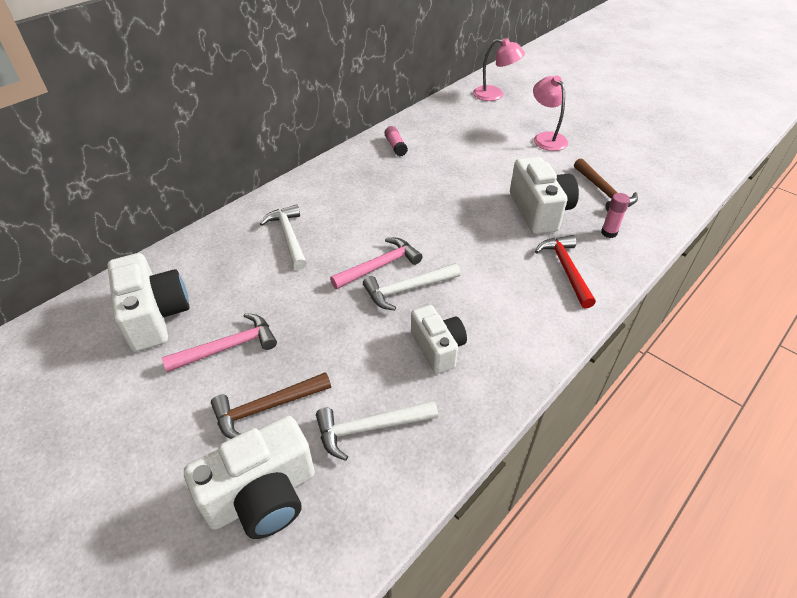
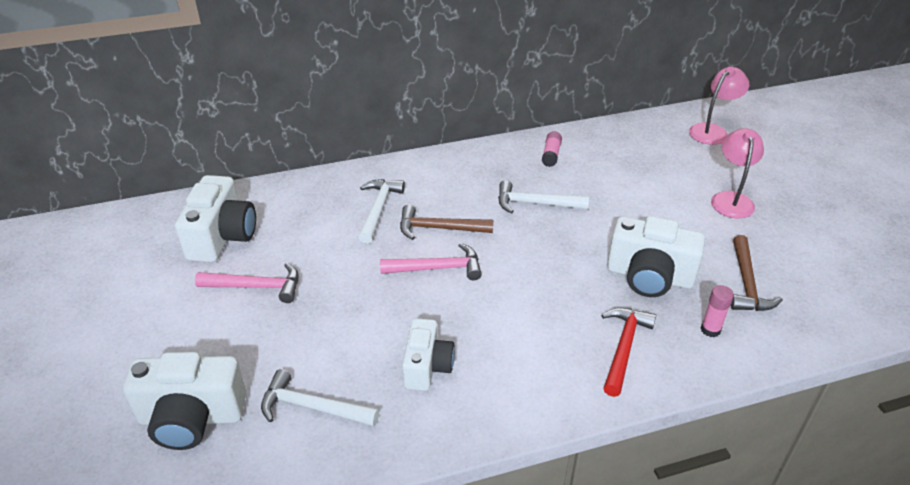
camera: 30 degrees right, 5 degrees down
brown hammer [211,372,331,439] -> brown hammer moved to [400,205,493,240]
white hammer [363,263,461,311] -> white hammer moved to [498,180,589,213]
pink lamp [473,38,525,101] -> pink lamp turned 90 degrees counterclockwise [689,66,749,145]
white camera [510,157,579,234] -> white camera turned 90 degrees clockwise [607,216,705,297]

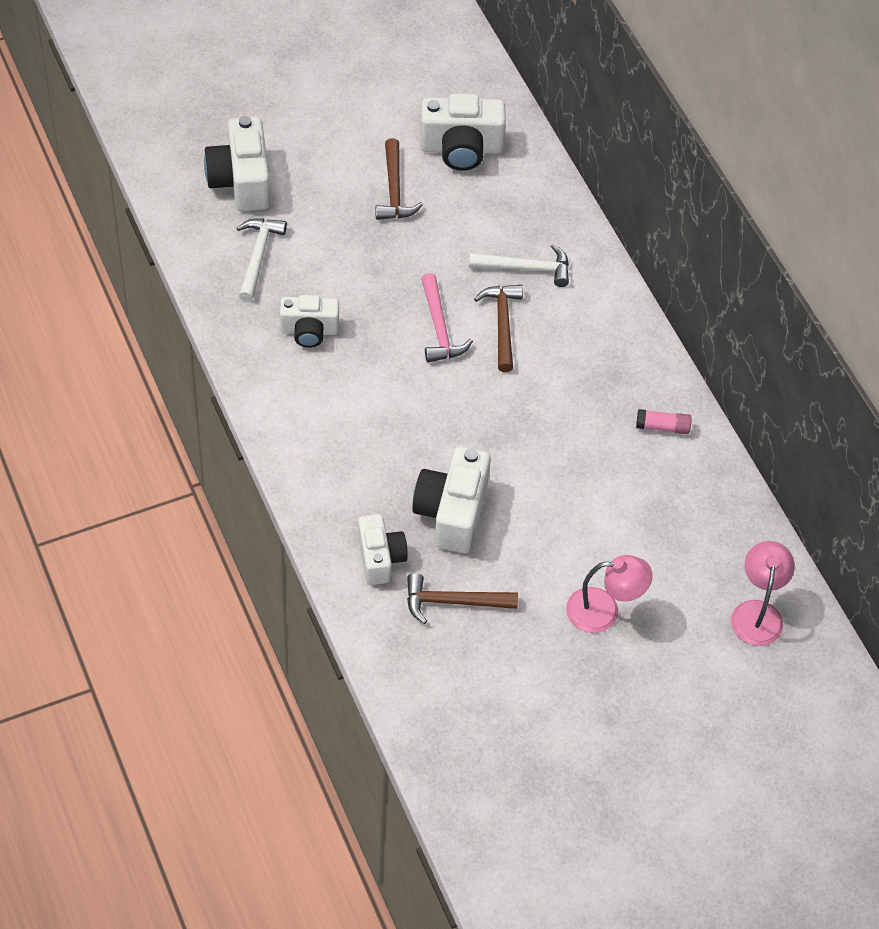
camera: 80 degrees right, 15 degrees up
pink hammer [195,263,299,303] -> brown hammer [376,138,423,220]
white hammer [498,180,589,213] -> none
red hammer [602,308,656,397] -> none
pink lamp [689,66,749,145] -> pink lamp turned 120 degrees counterclockwise [731,541,795,646]
pink glue stick [701,285,734,337] -> white camera [358,514,408,585]

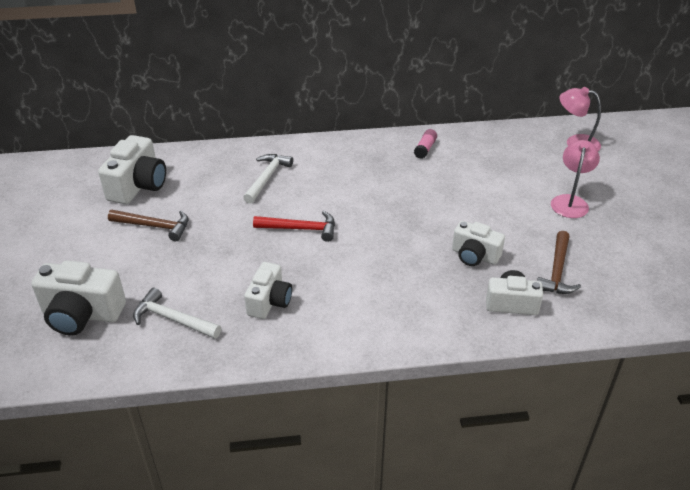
camera: 70 degrees left, 15 degrees down
white camera [412,446,491,553] -> white camera [452,221,505,266], size x0.66
pink hammer [421,273,473,363] -> red hammer [253,211,335,242]
brown hammer [474,285,523,372] -> none

